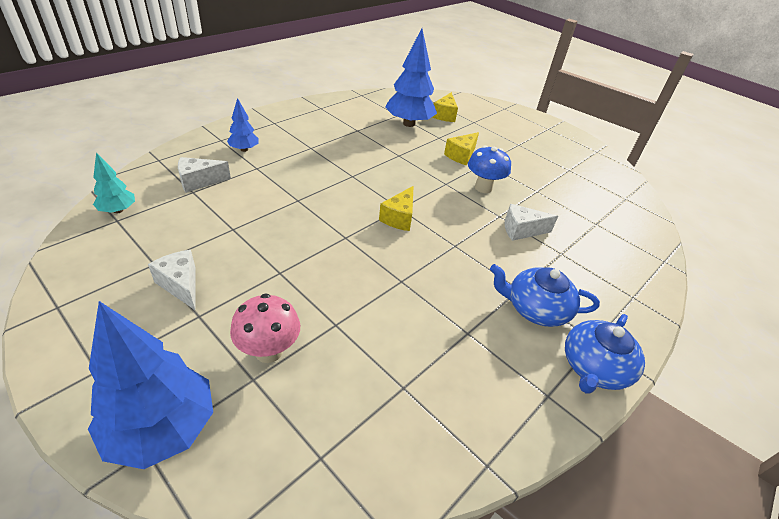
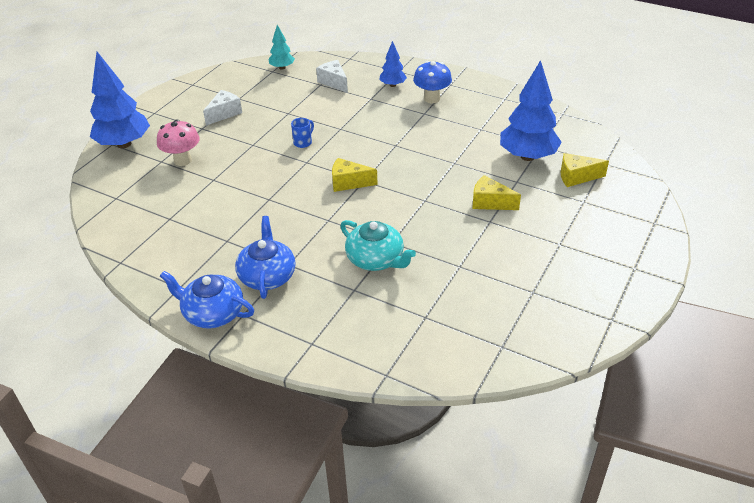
camera: 80 degrees right, 0 degrees up
blue mushroom [468,146,511,193] -> blue mushroom moved to [413,61,452,103]
white cheese [505,204,558,241] -> turquoise teapot [340,220,416,271]
none -> blue mug [291,118,314,148]

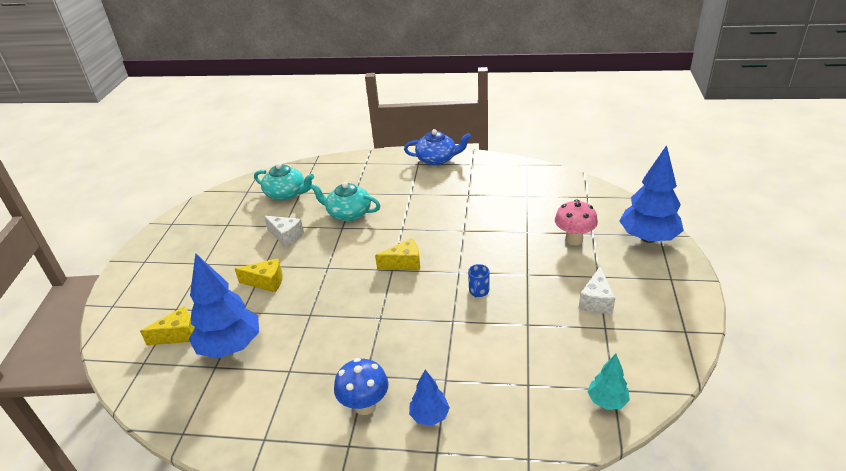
camera: 160 degrees right, 5 degrees down
blue teapot [235,216,296,299] -> none
white cheese [316,60,348,93] -> white cheese moved to [264,216,304,248]
none -> turquoise teapot [254,163,314,201]

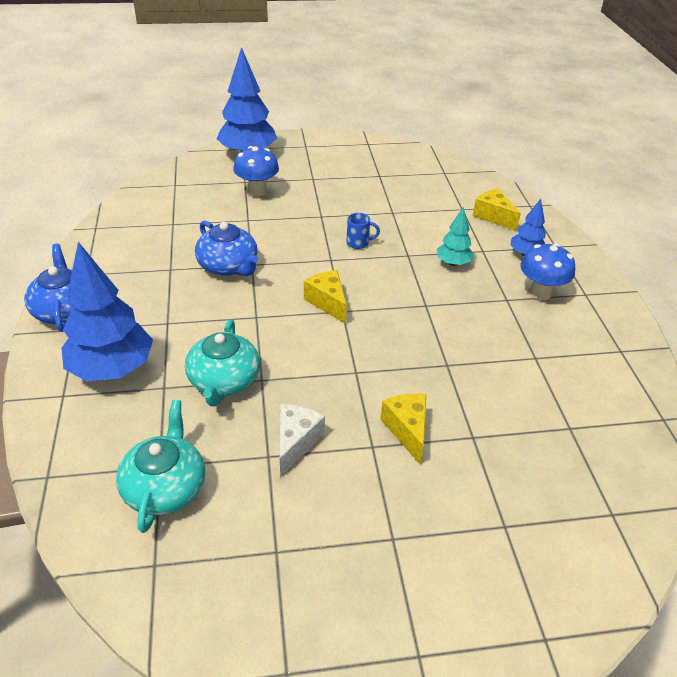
camera: 110 degrees left, 5 degrees up
yellow cheese [140,306,195,345] -> yellow cheese moved to [473,189,521,231]
blue tree [189,253,259,358] -> blue tree moved to [62,242,153,381]
pink mushroom [555,200,598,245] -> blue mushroom [233,146,279,197]
white cheese [579,267,615,314] -> none
turquoise tree [587,354,630,410] -> turquoise tree moved to [437,207,474,266]
none -> blue teapot [195,221,258,276]

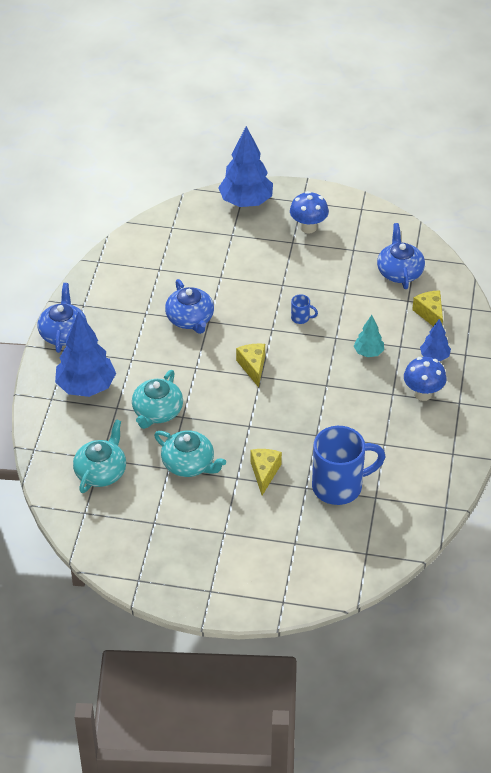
camera: 20 degrees right, 5 degrees up
blue mushroom [233,146,279,197] -> blue mushroom moved to [290,191,329,233]
white cheese [280,404,325,477] -> turquoise teapot [154,430,226,477]
none -> blue mug [312,426,386,505]
none -> blue teapot [377,223,425,289]

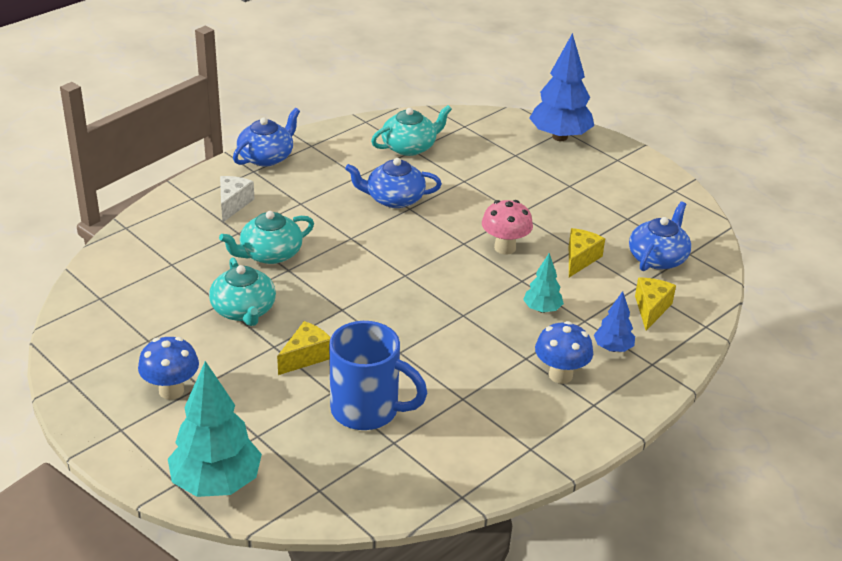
camera: 35 degrees right, 10 degrees down
blue tree [55,311,116,397] -> white cheese [220,176,254,222]
turquoise teapot [73,419,126,493] -> turquoise teapot moved to [371,105,452,156]
blue teapot [165,279,214,334] -> blue teapot turned 75 degrees clockwise [345,158,442,208]
yellow cheese [236,344,265,387] -> yellow cheese moved to [569,228,605,277]
blue mushroom [290,191,329,233] -> blue mushroom moved to [138,337,199,400]
blue mug [291,294,318,324] -> pink mushroom [482,200,533,255]
none -> turquoise tree [168,361,262,497]

